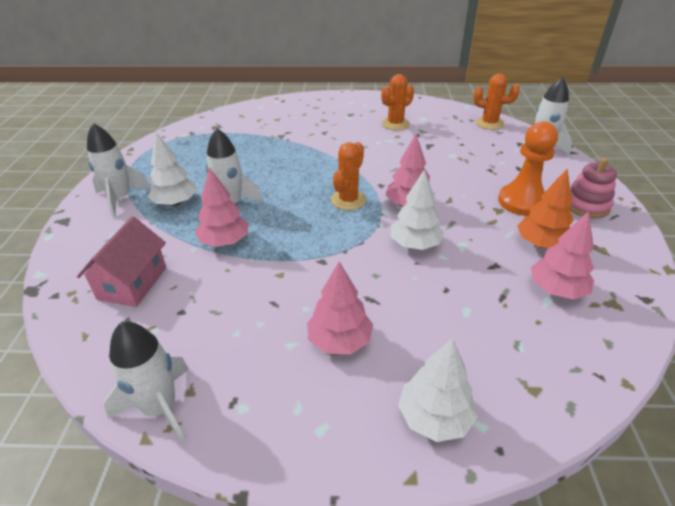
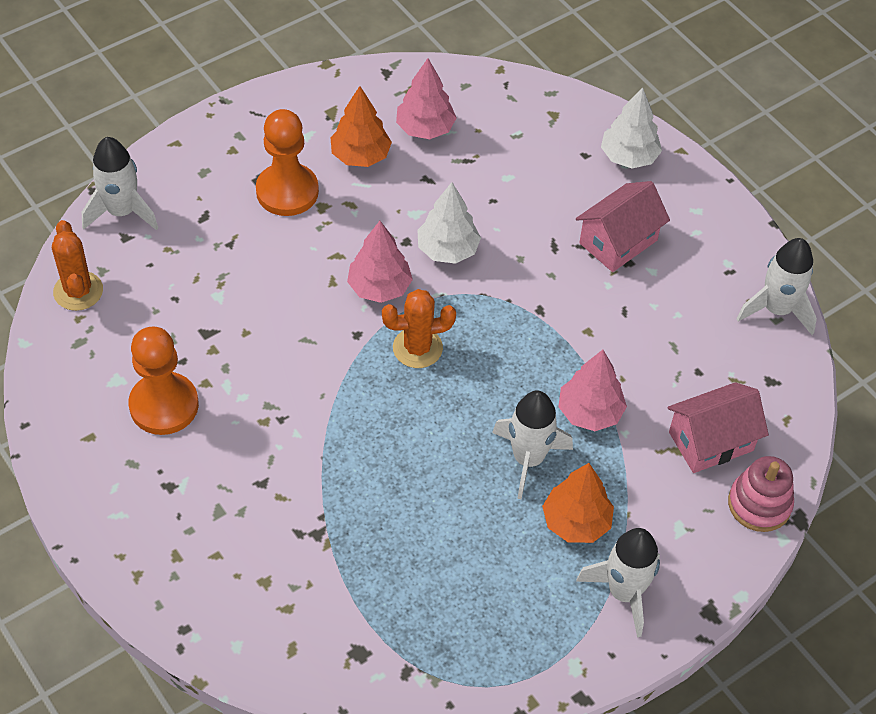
camera: 130 degrees left, 15 degrees up
white tree [148,132,197,206] -> orange tree [542,463,614,543]
pink tree [307,261,373,354] -> pink house [576,181,670,272]
orange cactus [381,74,414,130] -> orange pawn [129,327,199,435]
pink stacking toy [568,158,617,218] -> pink stacking toy moved to [728,456,794,532]

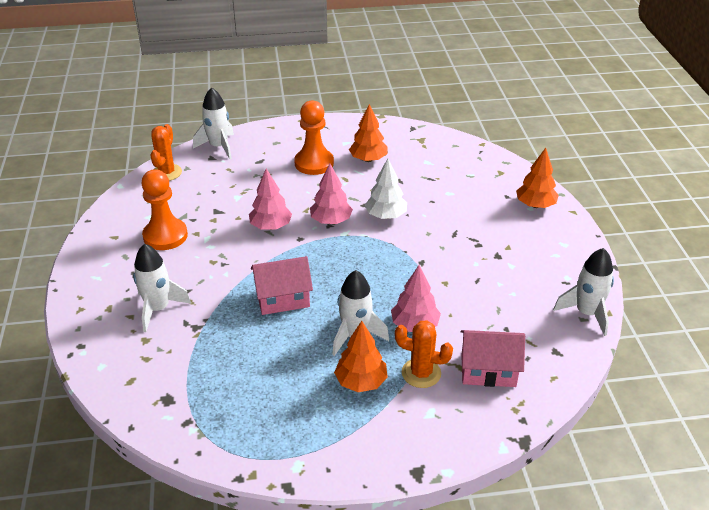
camera: 30 degrees right, 15 degrees down
orange cactus [382,289,456,368] -> orange cactus moved to [395,320,453,388]
pink tree [396,58,456,139] -> pink tree moved to [249,168,292,230]
pink house [576,181,670,272] -> pink house moved to [251,256,313,315]
white rocket [576,528,660,638] -> white rocket moved to [133,244,191,332]
white tree [601,87,662,168] -> orange tree [516,148,559,208]
pink stacking toy [728,456,794,532] -> none

